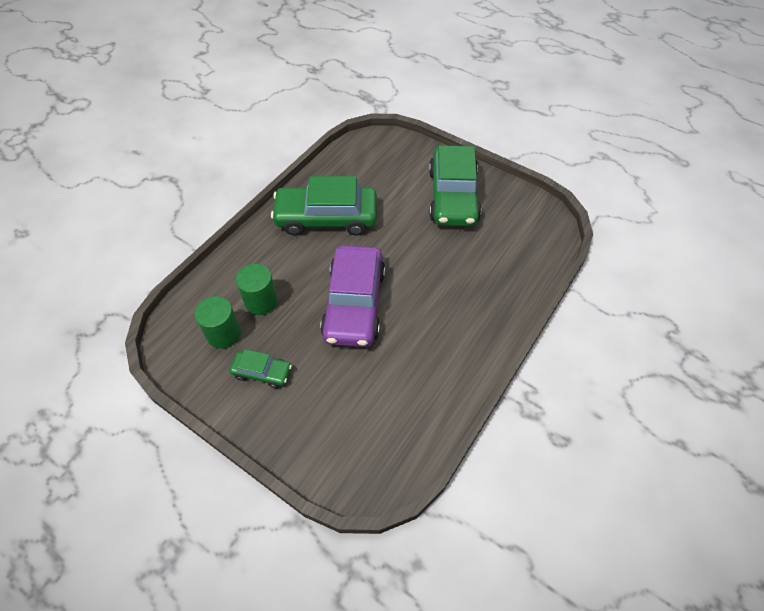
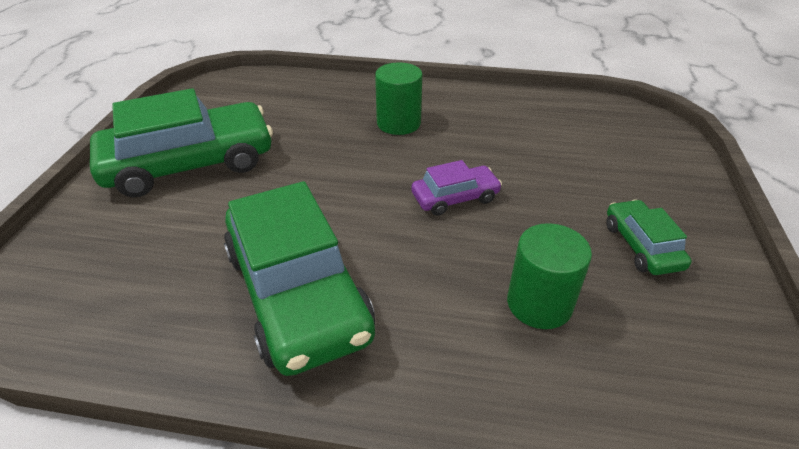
camera: 115 degrees left, 15 degrees down
green cylinder [195,296,241,349] -> green cylinder moved to [375,62,423,135]
purple car [320,245,385,347] -> purple car [411,160,502,216], size x0.48

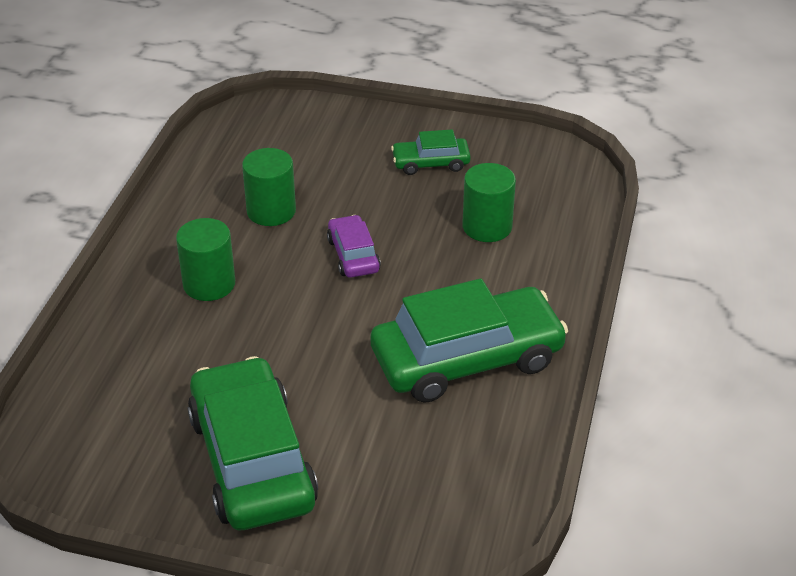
camera: 85 degrees left, 0 degrees up
none -> green cylinder [242,148,296,226]

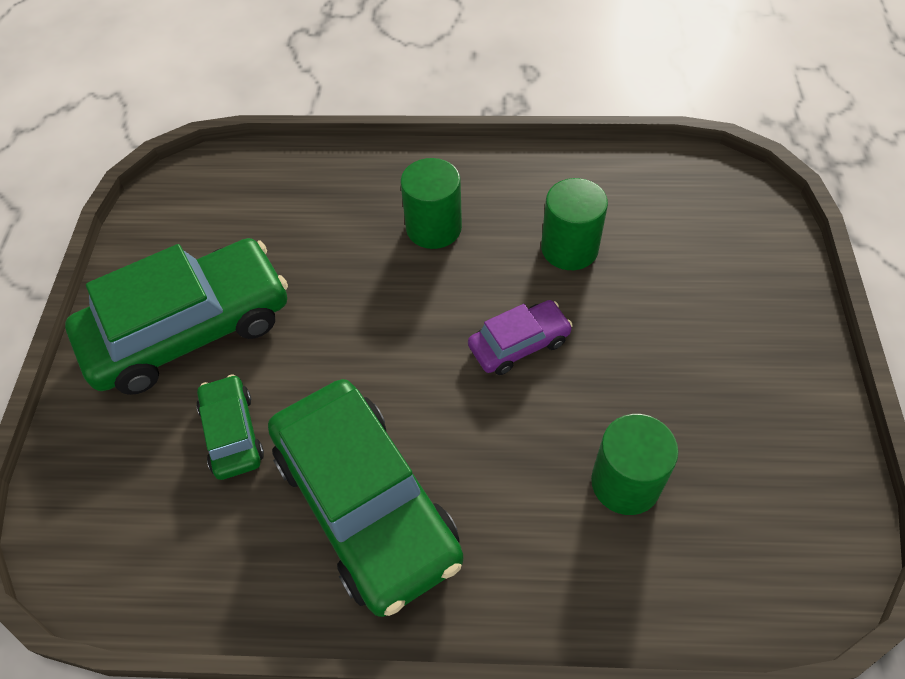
camera: 80 degrees right, 15 degrees up
green car [391,129,471,175] -> green car moved to [196,374,264,480]

